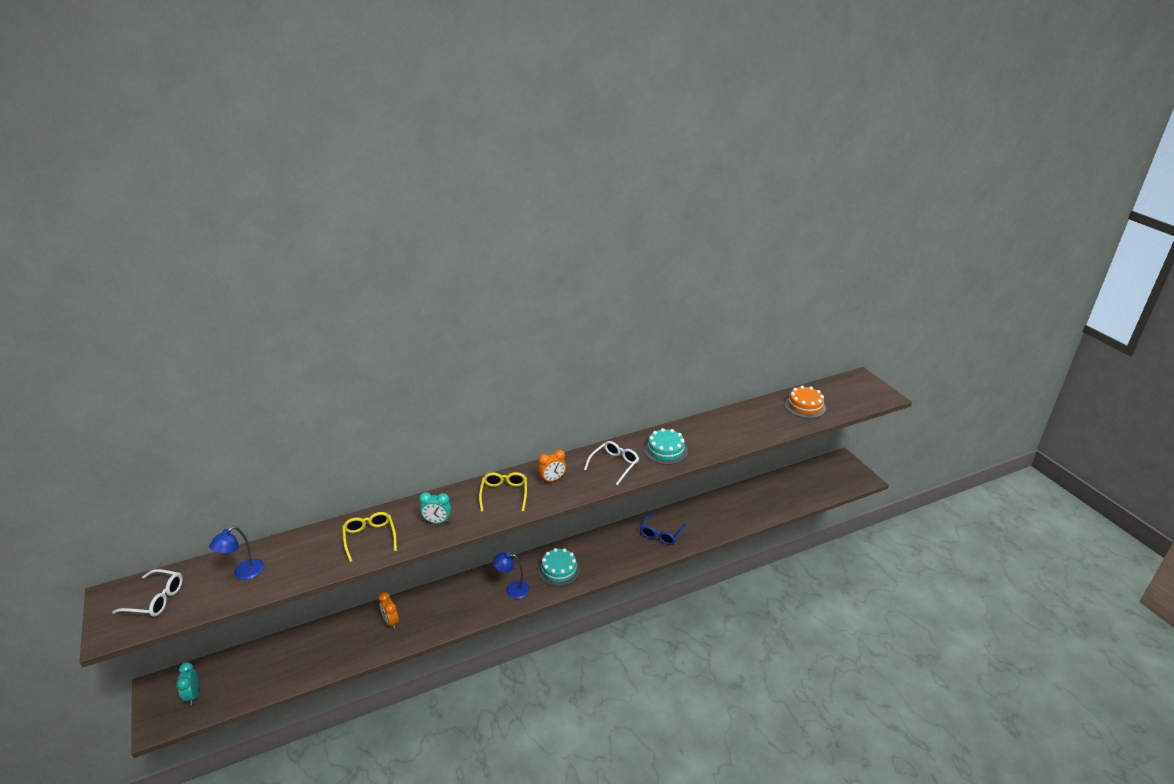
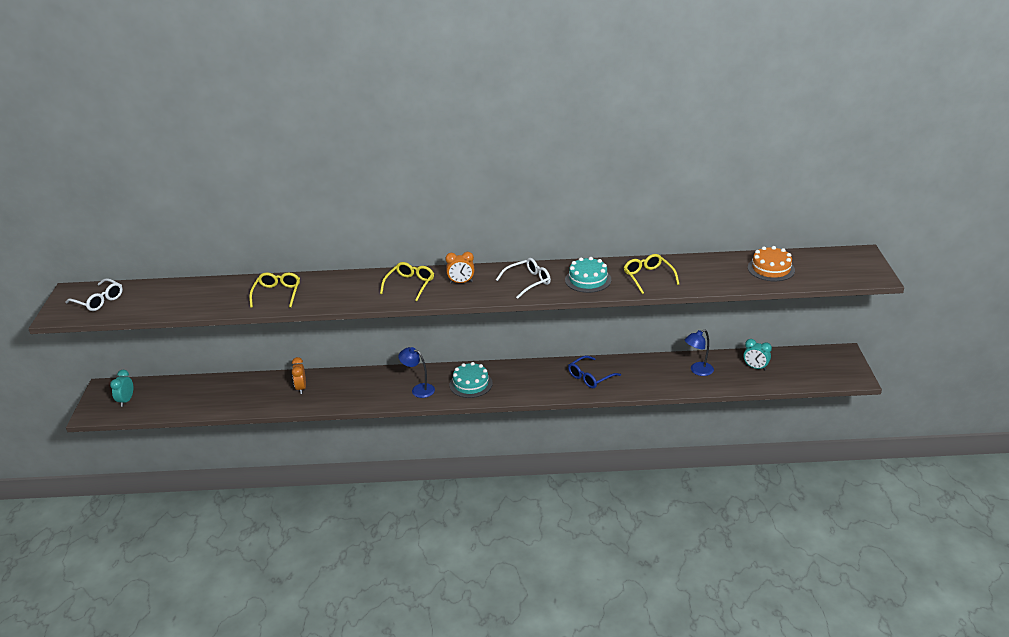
camera: 25 degrees right, 0 degrees up
blue lamp [209,526,264,580] -> blue lamp moved to [685,329,714,376]
turquoise clock [419,492,451,524] -> turquoise clock moved to [743,339,772,370]
none -> yellow glasses [624,254,680,294]

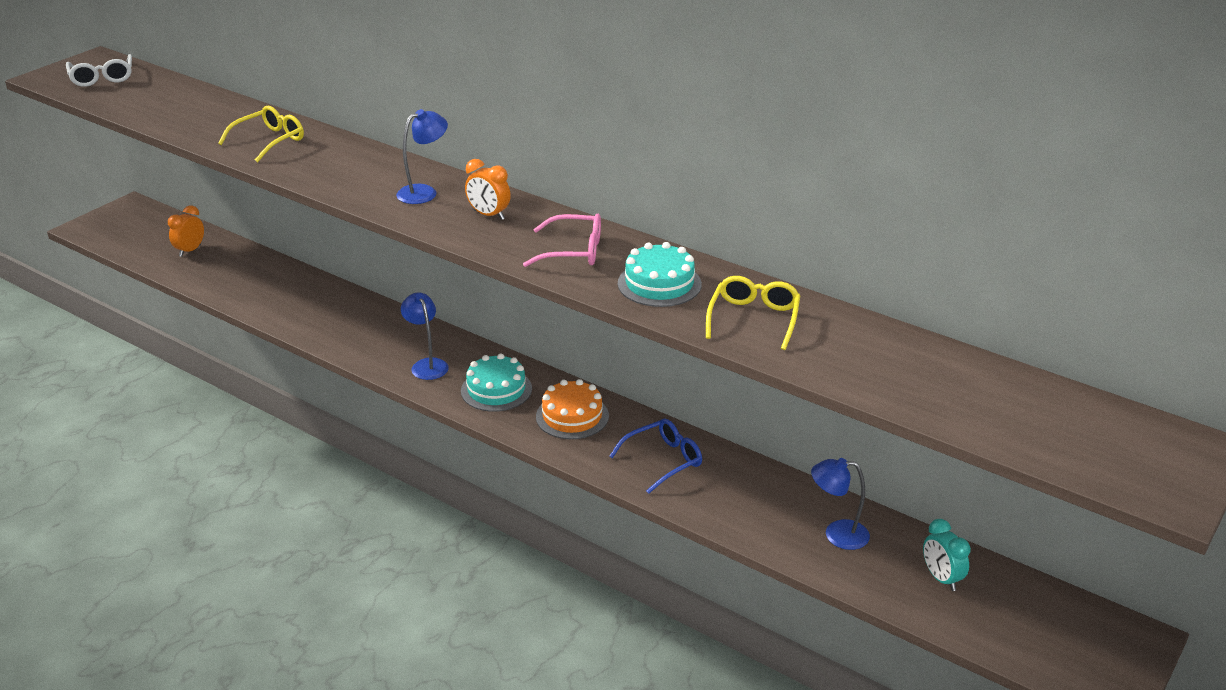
camera: 35 degrees right, 0 degrees up
turquoise clock [110,370,133,407] -> none
orange clock [292,357,306,394] -> orange clock moved to [168,205,204,257]
yellow glasses [380,262,434,301] -> blue lamp [396,109,448,204]
white glasses [496,258,551,299] -> pink glasses [523,214,601,267]
blue glasses [568,356,621,388] -> blue glasses turned 150 degrees clockwise [609,419,702,494]
orange cake [748,246,795,281] -> orange cake moved to [536,379,609,439]

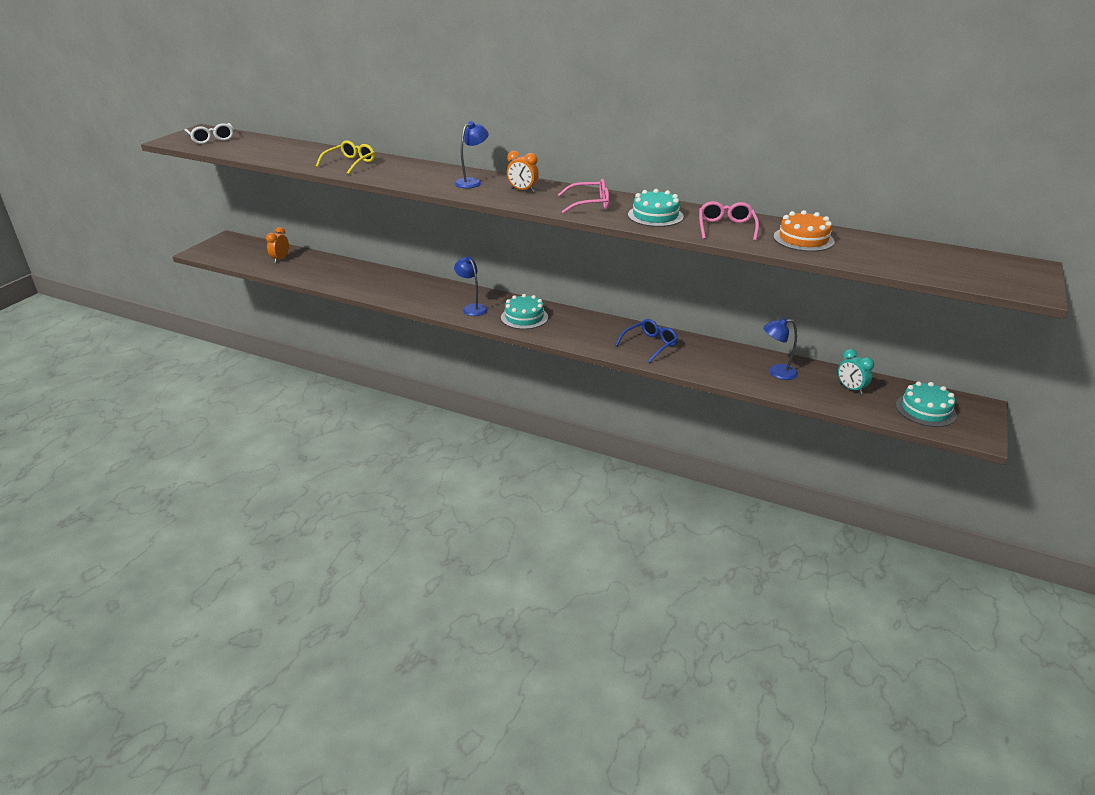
camera: 10 degrees left, 0 degrees up
orange cake [536,379,609,439] -> orange cake moved to [773,210,835,252]
yellow glasses [706,276,800,350] -> pink glasses [699,201,759,241]
none -> turquoise cake [896,381,957,427]

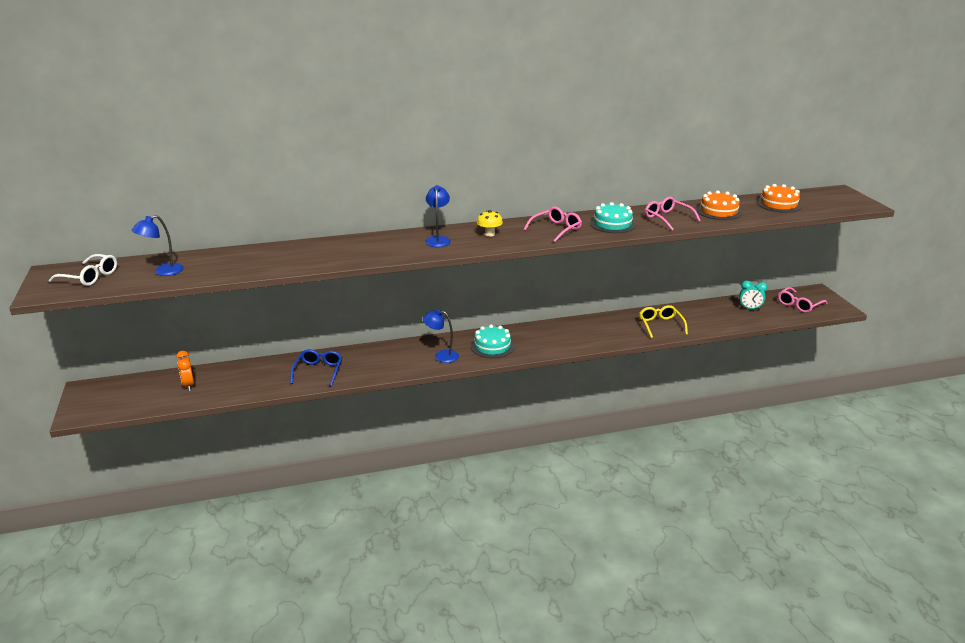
camera: 40 degrees left, 5 degrees down
yellow glasses [316,140,375,174] -> yellow glasses moved to [639,305,688,338]
orange clock [507,151,539,192] -> yellow mushroom [477,210,503,237]
blue glasses [615,319,678,363] -> blue glasses moved to [290,349,342,386]
blue lamp [763,318,798,380] -> blue lamp moved to [131,215,184,276]
turquoise cake [896,381,957,427] -> pink glasses [778,287,827,313]
none -> orange cake [756,184,802,213]

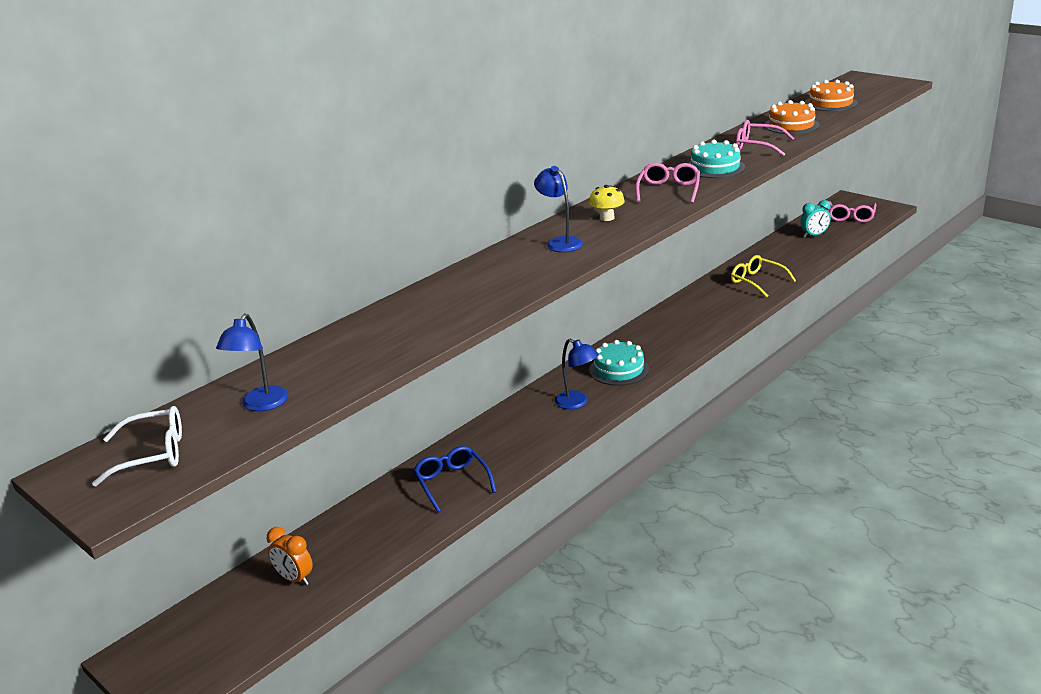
camera: 30 degrees left, 0 degrees up
blue lamp [423,309,459,363] -> blue lamp turned 120 degrees counterclockwise [555,339,599,409]

